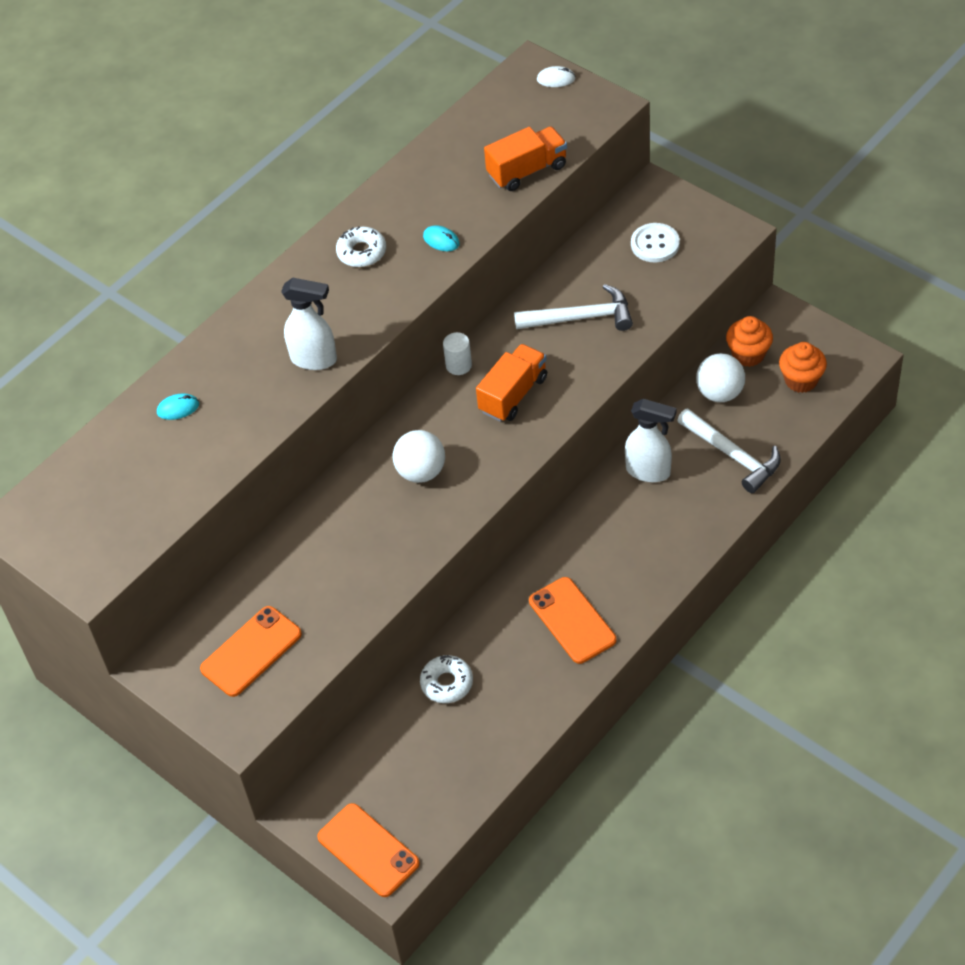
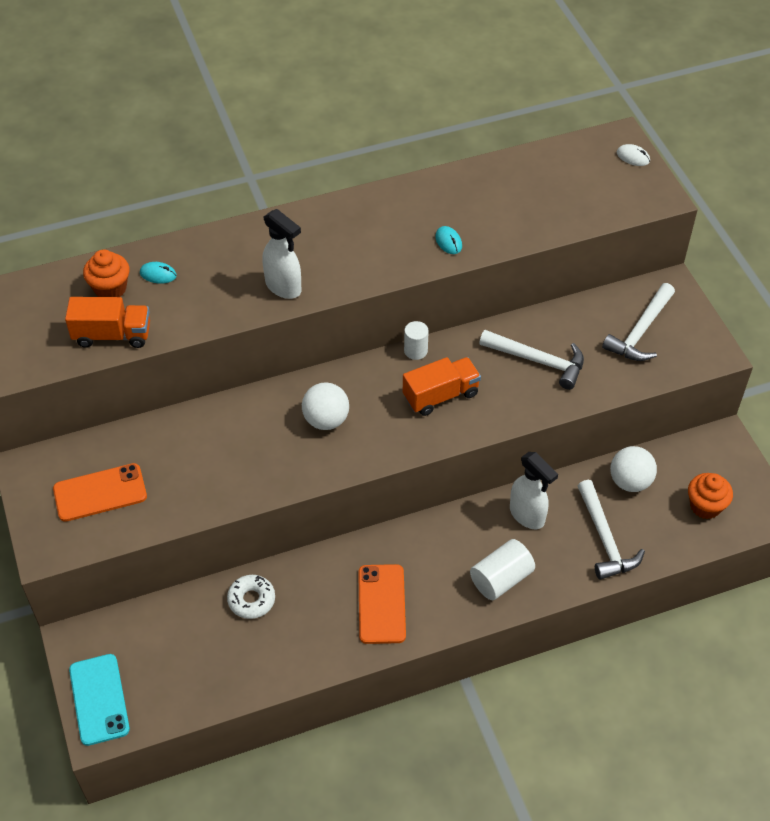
camera: 25 degrees right, 0 degrees up
orange phone [317,803,420,897] -> turquoise phone [69,654,130,746]
white donut [336,226,386,267] -> none
orange truck [484,126,567,191] -> orange truck moved to [65,297,150,348]
white button [631,223,680,262] -> white hammer [602,283,675,361]
orange cupcake [726,316,773,367] -> orange cupcake moved to [83,250,130,297]
none -> white cylinder [470,539,535,600]

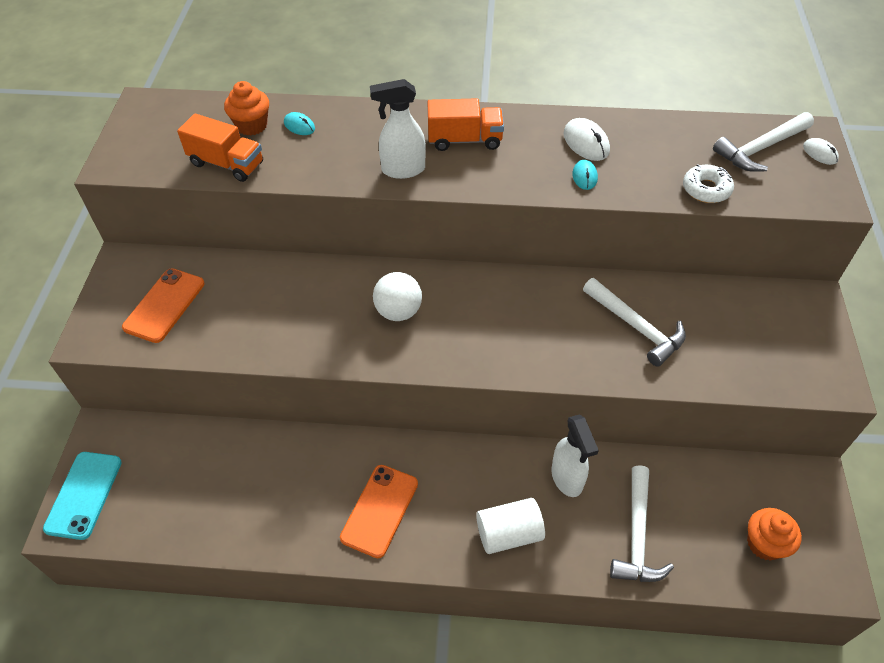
camera: 25 degrees right, 0 degrees up
orange phone [53,463,147,522] -> orange phone turned 75 degrees counterclockwise [122,269,205,343]
white donut [227,575,275,619] -> white donut moved to [683,164,734,203]
white spray bottle [263,209,301,299] -> white spray bottle turned 105 degrees clockwise [370,79,426,179]
orange truck [403,357,481,416] -> orange truck moved to [427,98,504,151]
white cylinder [404,321,429,360] -> none
white hammer [602,283,675,361] -> white hammer moved to [713,112,814,172]
white ball [610,446,657,492] -> none
none -> white mouse [563,118,610,161]

